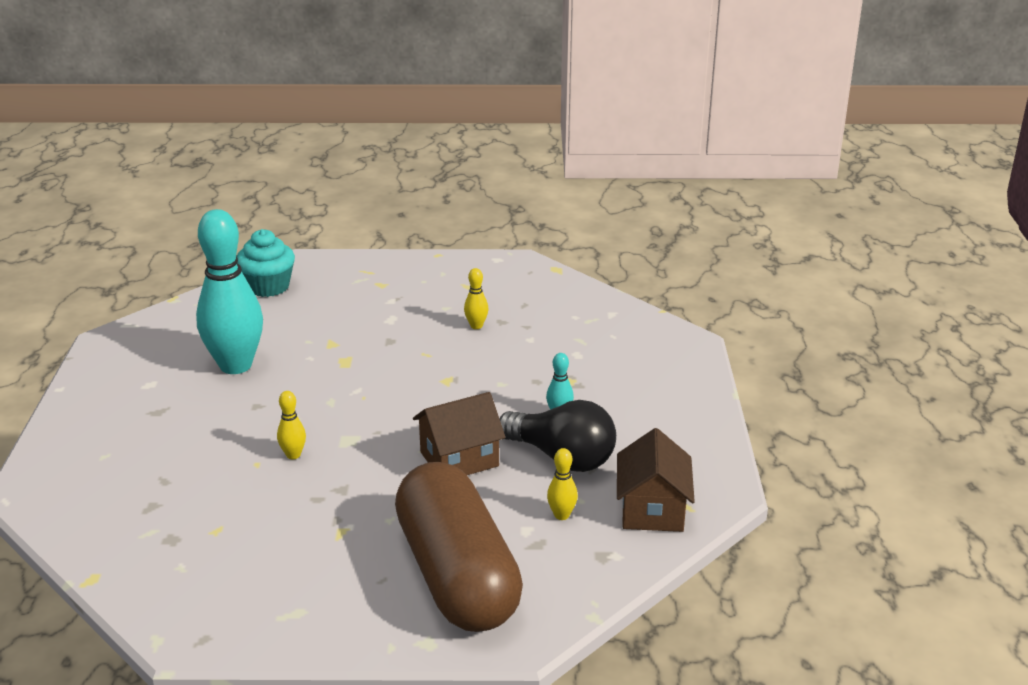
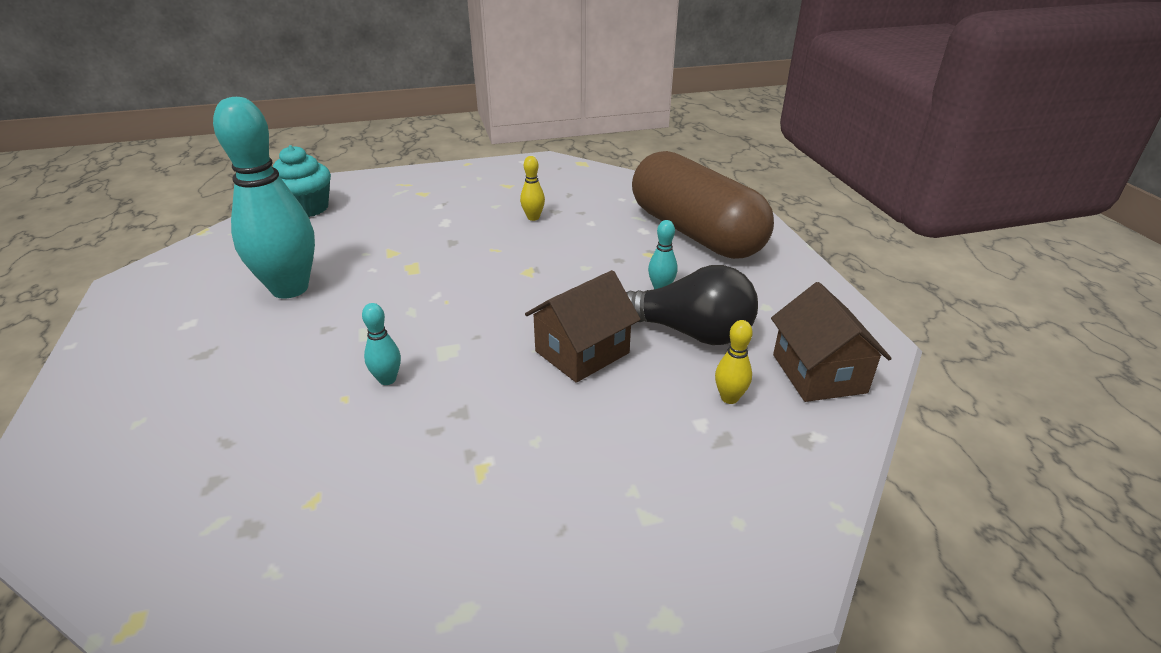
camera: 15 degrees left, 5 degrees up
yellow bowling pin [277,391,306,459] -> turquoise bowling pin [362,303,401,385]
brown capsule [395,462,523,632] -> brown capsule moved to [632,151,774,259]

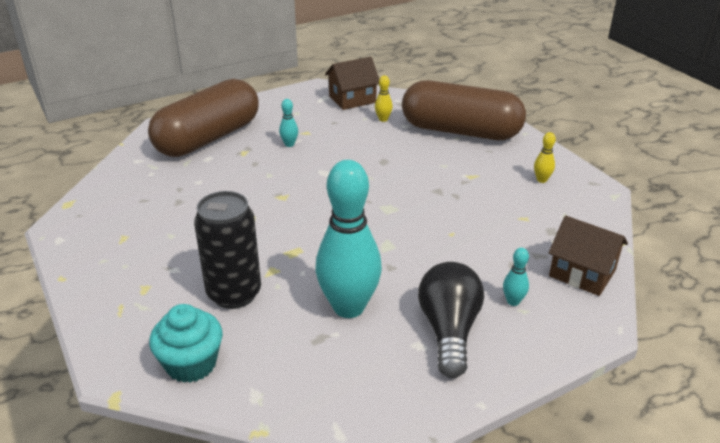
camera: 105 degrees left, 0 degrees up
turquoise bowling pin [362,303,401,385] -> turquoise bowling pin moved to [503,248,529,306]
yellow bowling pin [520,156,545,221] -> yellow bowling pin moved to [534,132,556,183]
brown house [525,270,641,383] -> brown house moved to [548,216,628,296]
black light bulb [626,265,758,345] -> black light bulb moved to [418,262,484,378]
none -> black can [194,191,261,309]
none -> brown capsule [402,80,526,140]

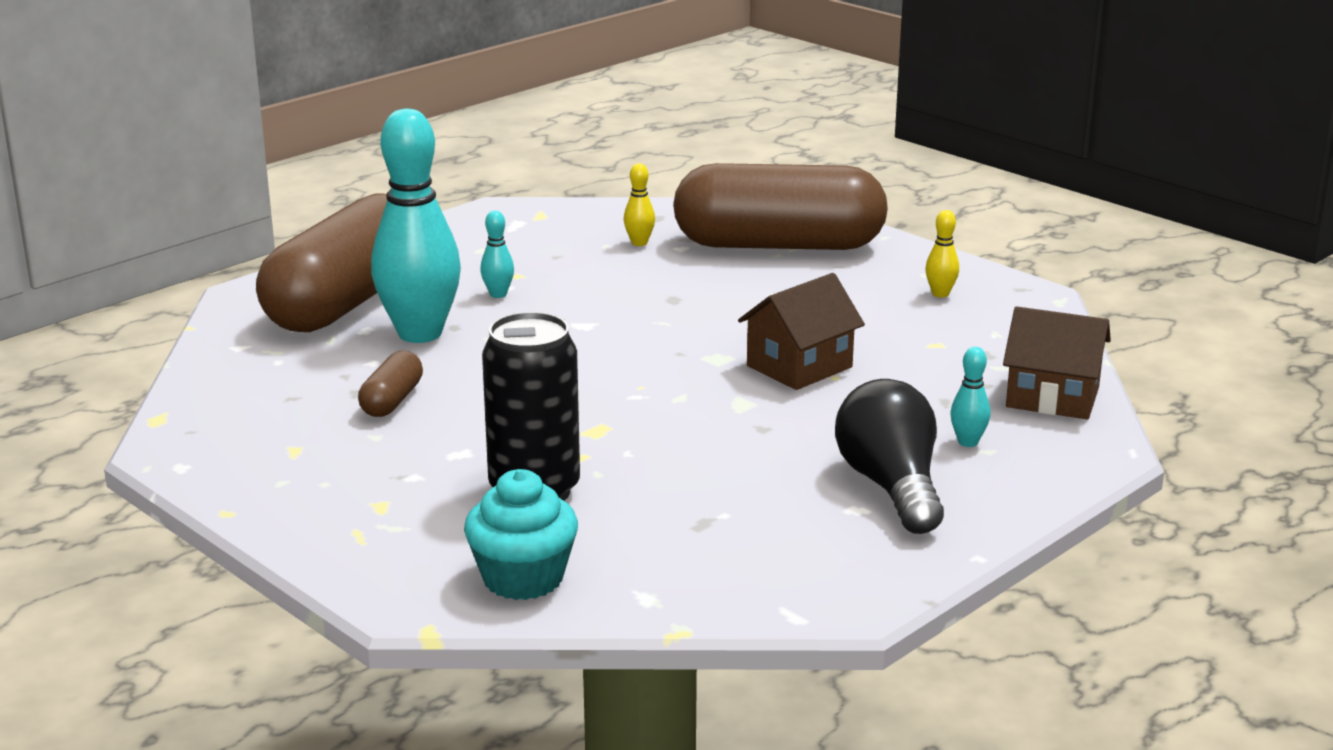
camera: 15 degrees left, 10 degrees down
turquoise bowling pin [315,160,382,318] -> turquoise bowling pin moved to [371,109,461,343]
brown house [325,57,379,110] -> brown house moved to [738,273,865,390]
none -> brown capsule [358,351,423,417]

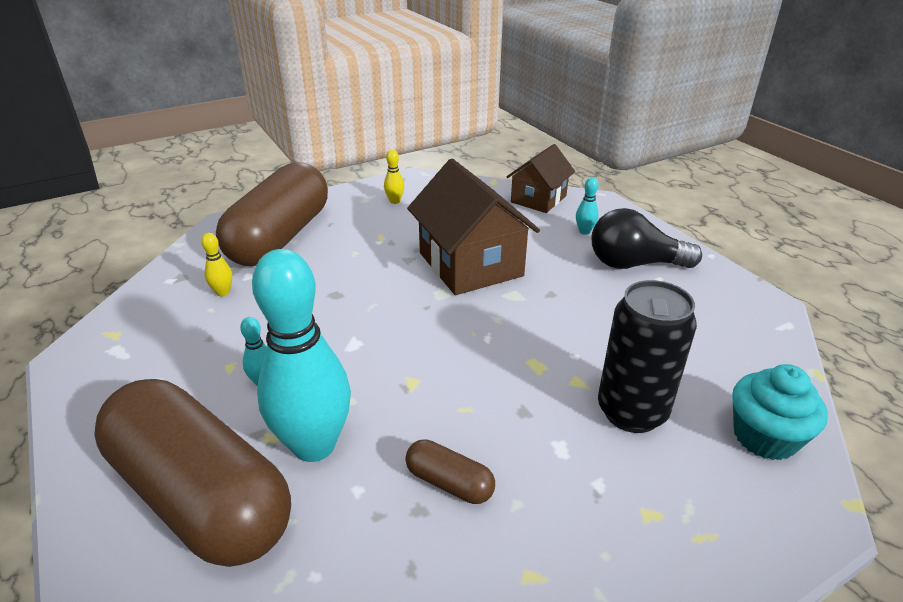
camera: 75 degrees left, 10 degrees up
brown house [738,273,865,390] -> brown house [407,159,540,295], size x1.61

